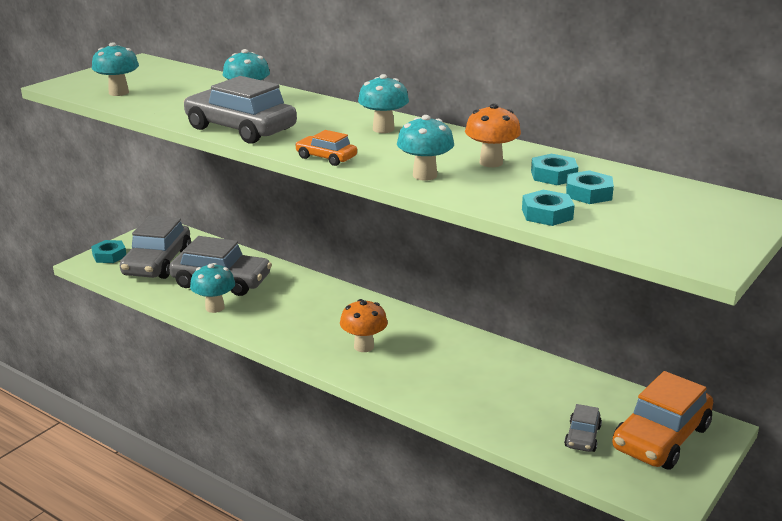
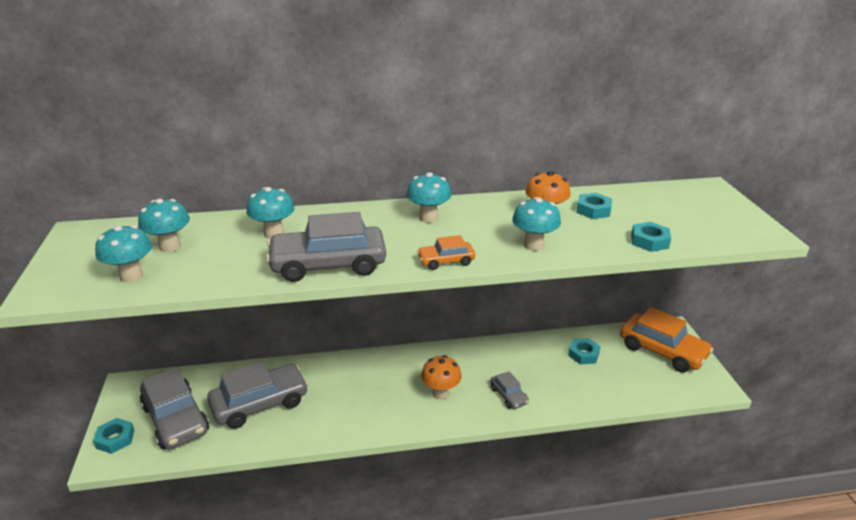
camera: 45 degrees left, 5 degrees up
turquoise mushroom [190,263,235,313] -> turquoise mushroom moved to [138,199,190,252]
grey car [564,404,602,452] -> grey car moved to [490,371,529,409]
turquoise nut [566,170,614,204] -> turquoise nut moved to [568,338,601,364]
orange car [612,371,713,470] -> orange car turned 45 degrees counterclockwise [620,307,713,373]

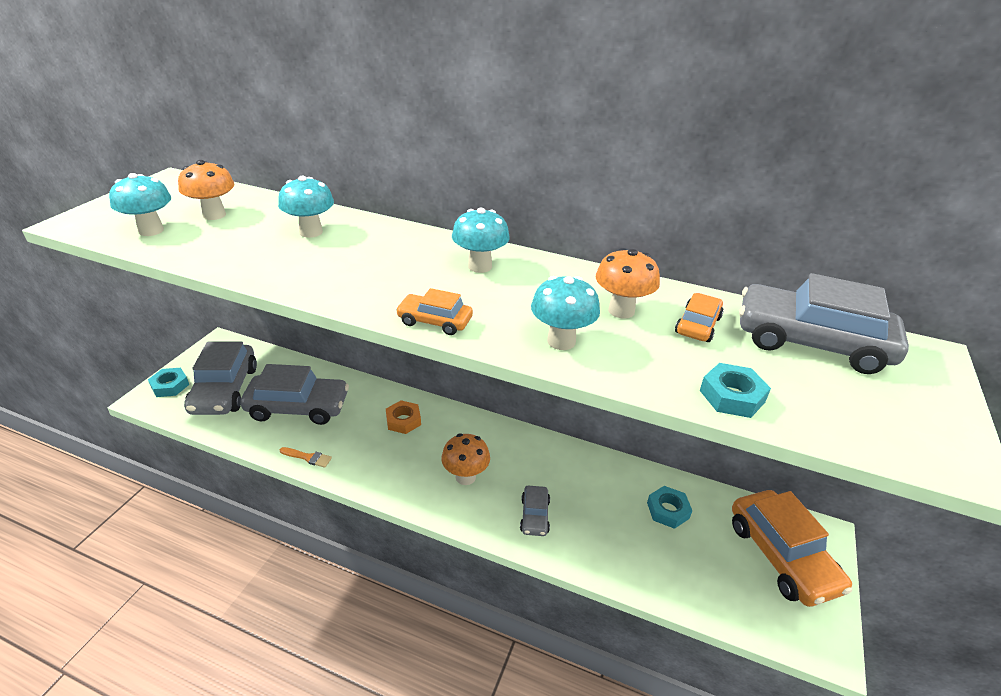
camera: 30 degrees right, 5 degrees up
turquoise mushroom [138,199,190,252] -> orange mushroom [178,160,235,220]
grey car [266,212,386,282] -> grey car moved to [739,273,909,374]
turquoise nut [576,193,612,219] -> orange car [675,293,724,342]
none -> orange brush [280,447,332,468]
none -> orange nut [386,400,421,434]

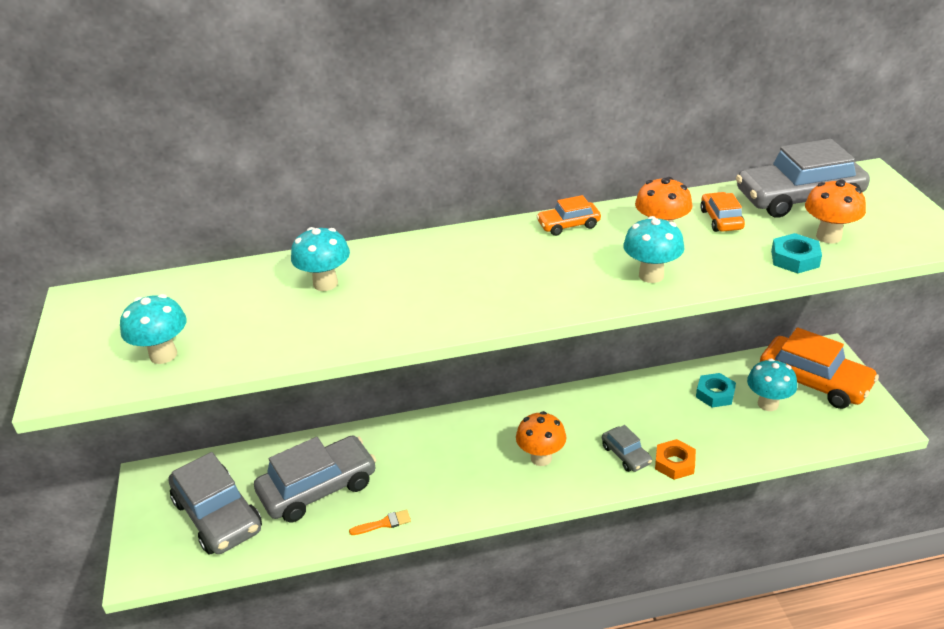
camera: 30 degrees left, 0 degrees up
turquoise nut [148,368,189,397] -> none
orange mushroom [178,160,235,220] -> orange mushroom moved to [805,179,866,243]
orange nut [386,400,421,434] -> orange nut moved to [655,439,696,480]
orange car [396,288,473,335] -> orange car moved to [537,195,601,236]
turquoise mushroom [452,208,510,273] -> turquoise mushroom moved to [747,359,797,411]

